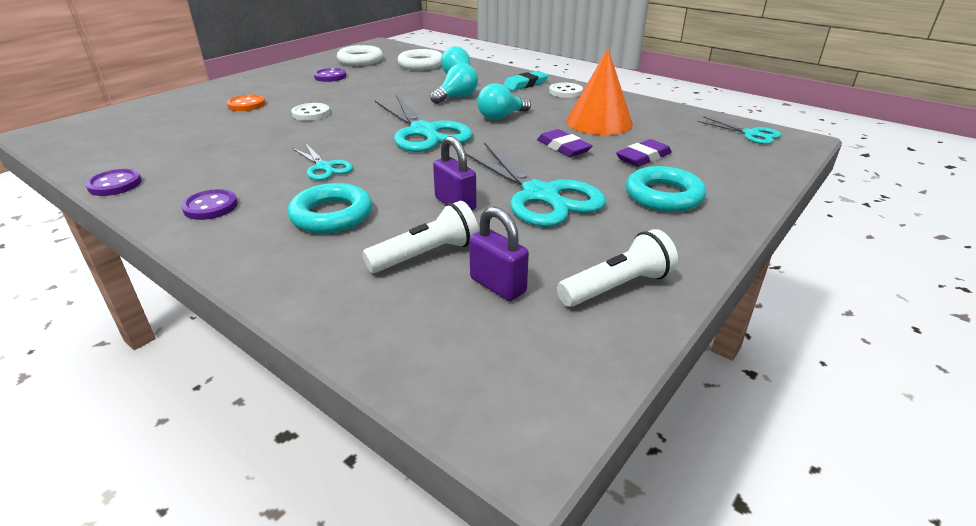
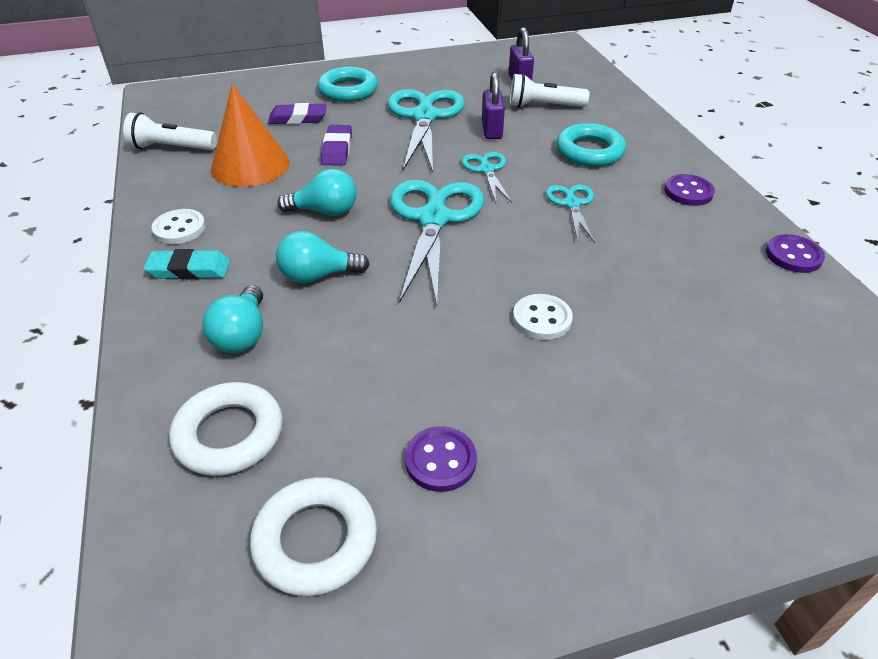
camera: 145 degrees left, 10 degrees up
orange button [227,95,265,111] -> none
white flashlight [557,229,678,307] -> white flashlight moved to [123,112,217,150]
turquoise scissors [697,116,781,144] -> turquoise scissors moved to [461,152,512,203]

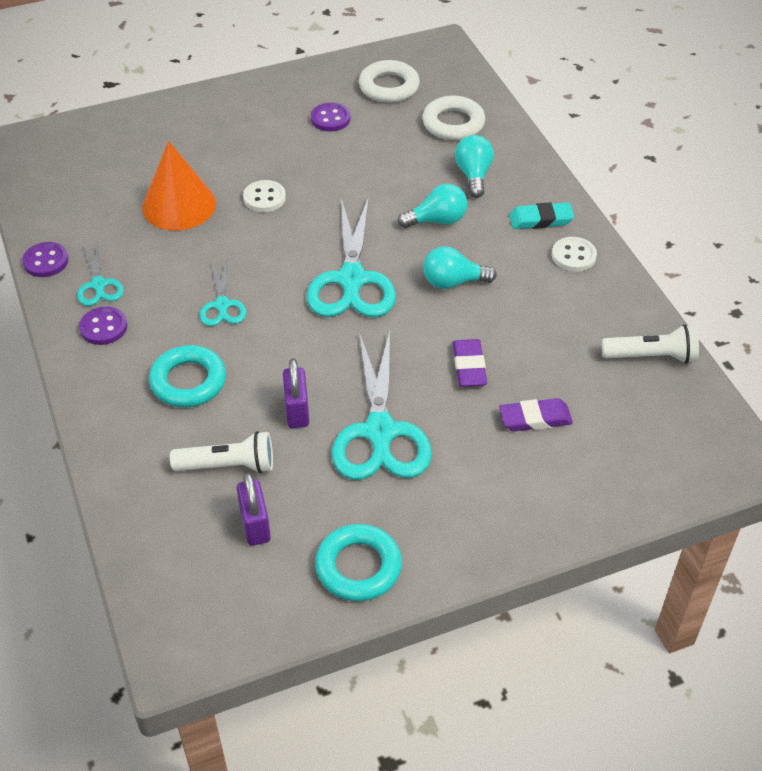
camera: 175 degrees right, 5 degrees up
orange cone [211,84,290,187] -> orange cone moved to [142,141,216,230]
turquoise ring [317,67,378,102] -> turquoise ring moved to [315,524,402,601]
turquoise scissors [461,152,512,203] -> turquoise scissors moved to [77,241,124,306]

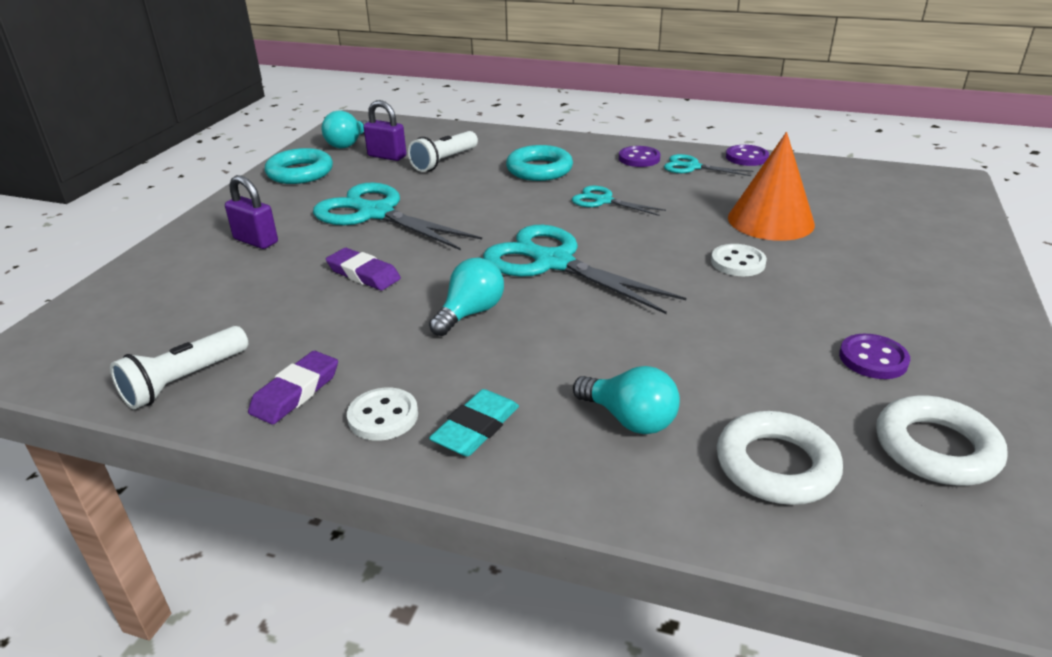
camera: 130 degrees right, 15 degrees down
purple padlock [283,358,309,428] -> purple padlock moved to [225,175,278,249]
turquoise light bulb [398,184,467,228] -> turquoise light bulb moved to [321,111,369,148]
purple eraser [499,398,573,431] -> purple eraser moved to [248,351,338,425]

